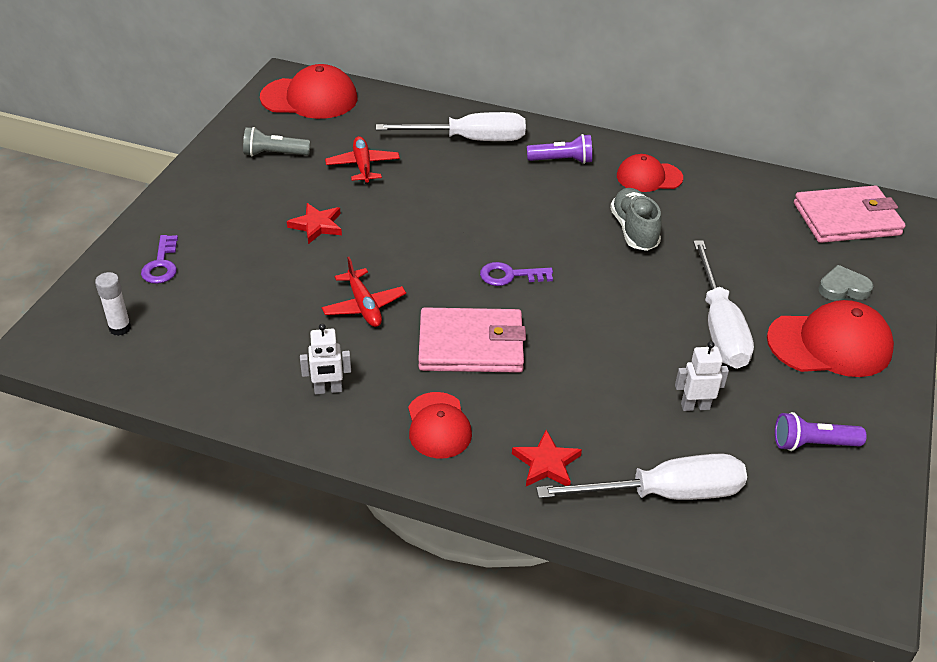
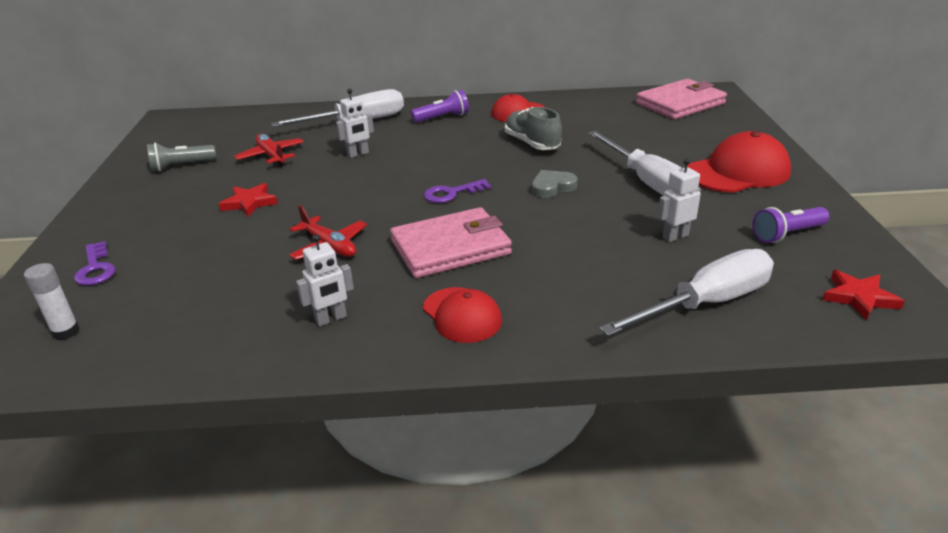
camera: 20 degrees left, 10 degrees down
red cap [260,64,357,119] -> none
red star [512,430,582,486] -> red star moved to [823,270,905,321]
grey heart [818,265,873,301] -> grey heart moved to [532,170,578,198]
none -> white robot [336,88,374,158]

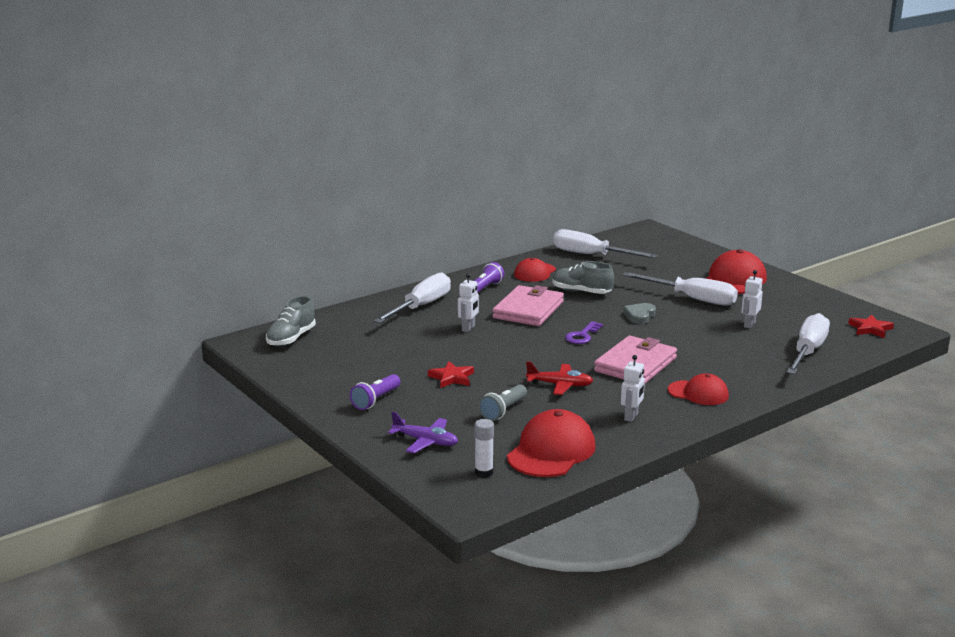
camera: 35 degrees left, 10 degrees down
purple key [74,241,116,285] -> purple plane [388,411,458,453]
grey flashlight [147,143,216,172] -> grey flashlight moved to [479,384,527,421]
red plane [234,134,304,166] -> none
pink wallet [636,79,727,119] -> pink wallet moved to [492,285,564,326]
purple flashlight [753,207,829,243] -> purple flashlight moved to [350,374,400,410]
none -> grey shoe [266,296,316,346]
none -> red cap [507,409,595,477]
none -> white screwdriver [553,229,658,258]

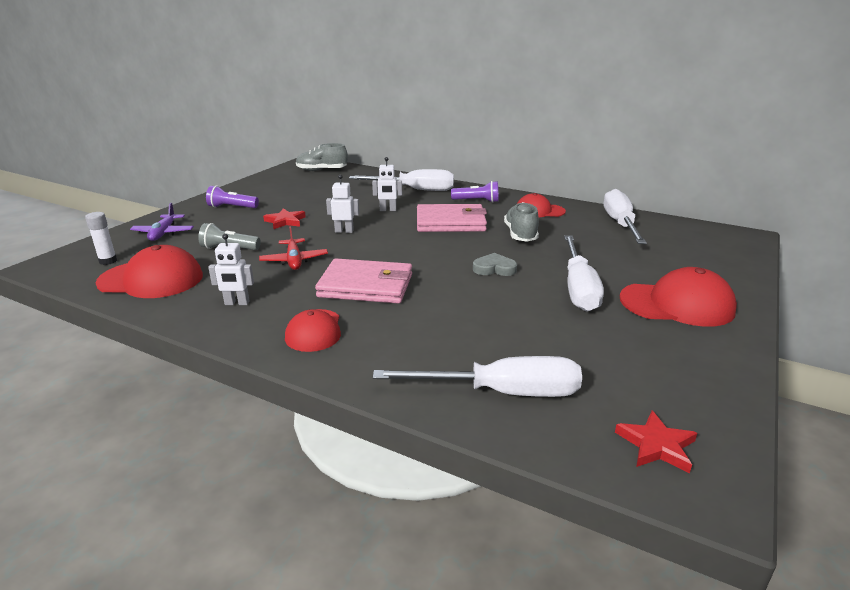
camera: 65 degrees right, 5 degrees up
purple key [565,321,603,344] -> none
white robot [741,270,763,328] -> white robot moved to [326,174,359,233]

